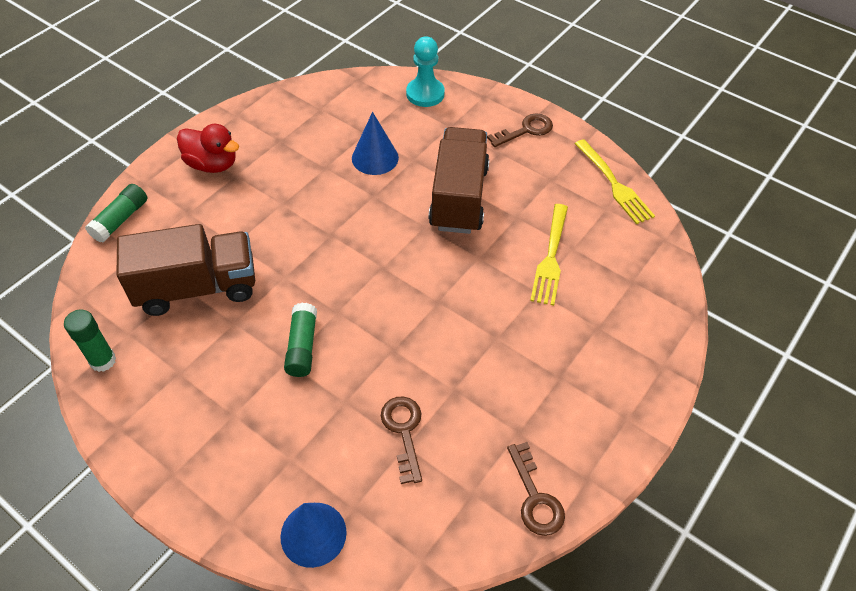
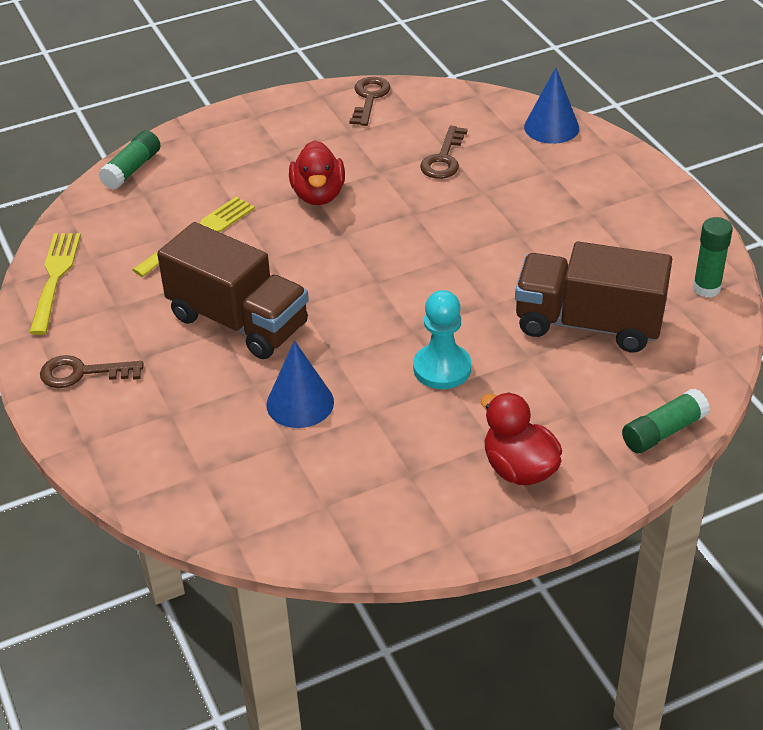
camera: 150 degrees left, 10 degrees down
green glue stick [284,303,317,377] -> green glue stick moved to [98,130,160,190]
turquoise pawn [406,36,445,107] -> turquoise pawn moved to [413,290,471,389]
brown truck [428,127,489,234] -> brown truck turned 90 degrees counterclockwise [157,222,309,359]
none -> red duck [289,140,345,205]

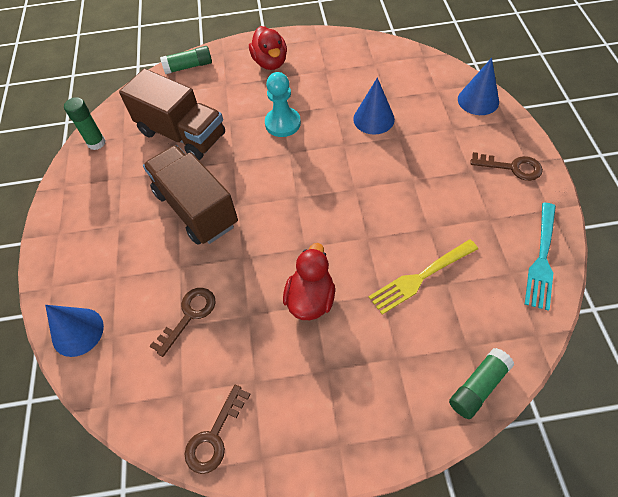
camera: 160 degrees left, 15 degrees up
yellow fork [29,233,81,335] -> turquoise fork [525,203,556,311]
brown truck [157,222,309,359] -> brown truck moved to [143,145,238,245]
none -> blue cone [458,58,499,115]

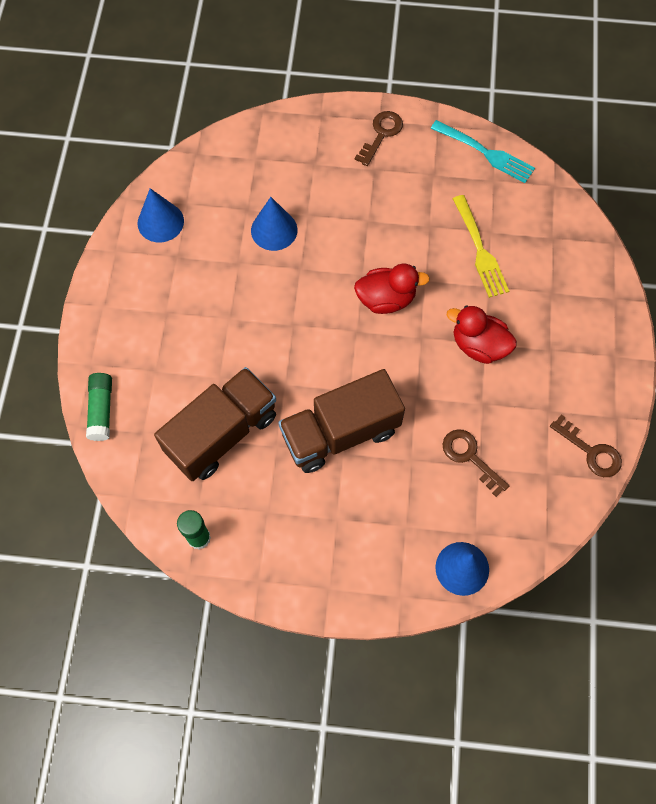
camera: 80 degrees left, 10 degrees up
red duck [249,26,287,70] -> red duck moved to [354,263,430,314]
turquoise pawn [265,72,301,137] -> none
green glue stick [449,348,514,419] -> none
blue cone [458,58,499,115] -> blue cone moved to [138,188,184,242]

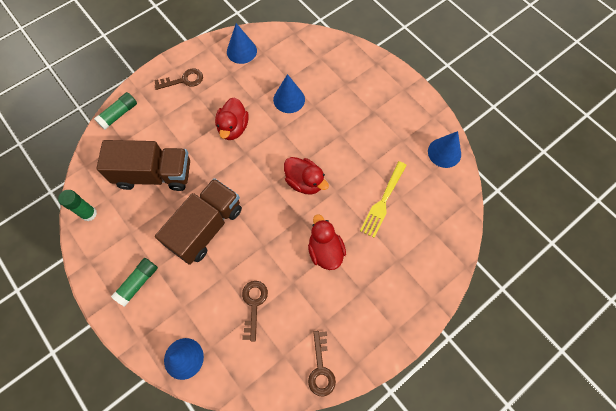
camera: 45 degrees right, 0 degrees up
brown truck [278,369,405,473] -> brown truck turned 105 degrees clockwise [155,178,242,265]
brown key [354,111,403,166] -> brown key moved to [154,69,203,90]
turquoise fork [430,120,535,183] -> blue cone [428,131,461,168]
none -> green glue stick [111,258,158,307]
none -> red duck [215,97,249,140]

